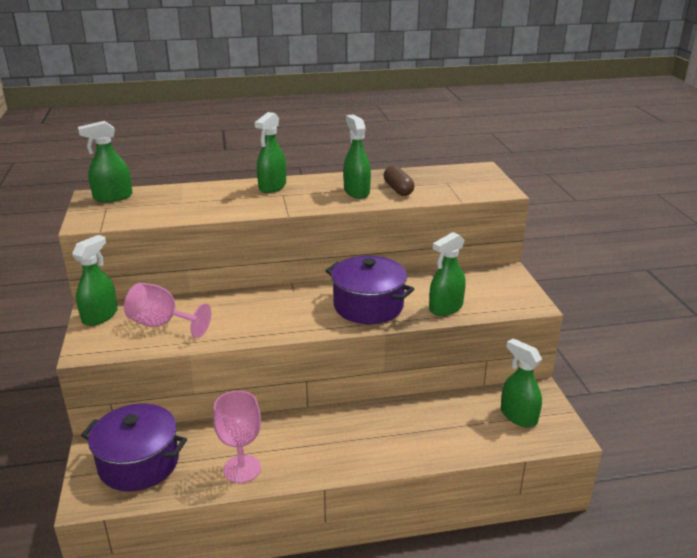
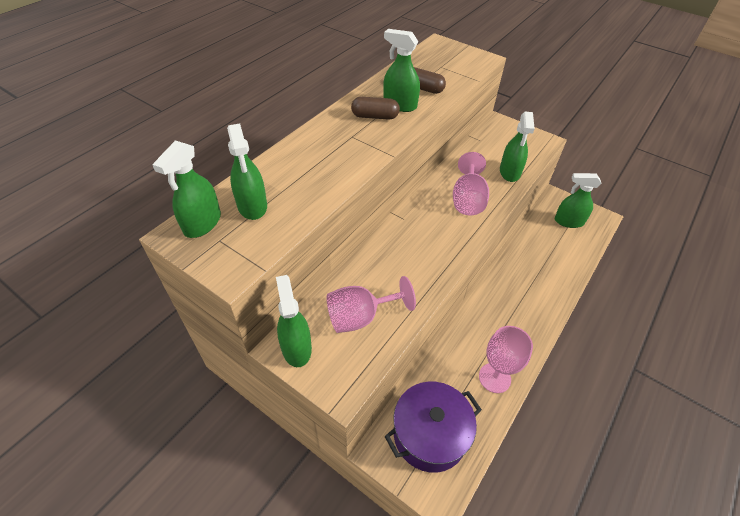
camera: 45 degrees left, 20 degrees up
green spray bottle [255,112,286,193] -> green spray bottle moved to [227,124,267,220]
purple pot [325,256,414,324] -> pink goblet [453,152,489,215]
none -> brown capsule [351,97,400,120]

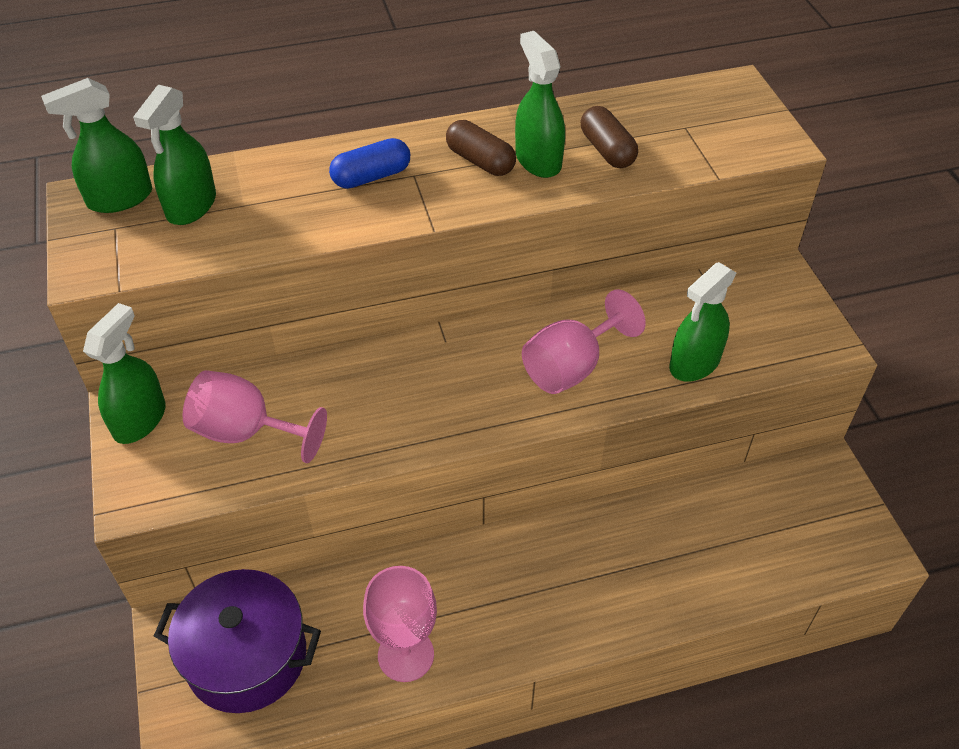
camera: 40 degrees right, 0 degrees up
green spray bottle [555,173,602,228] -> none
none -> blue capsule [329,138,410,189]

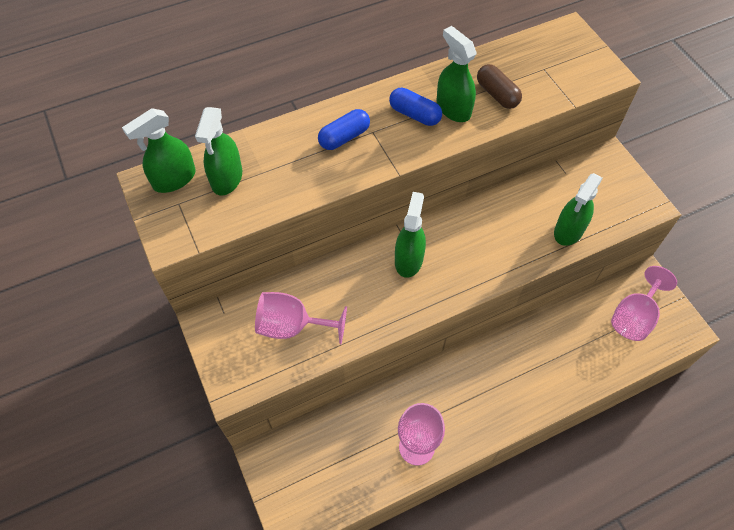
camera: 10 degrees left, 10 degrees up
green spray bottle [83,303,165,444] -> green spray bottle moved to [395,192,426,278]
purple pot [154,569,321,713] -> none
brown capsule [446,120,516,176] -> blue capsule [389,88,442,126]
pink goblet [522,289,646,394] -> pink goblet moved to [611,266,677,341]

